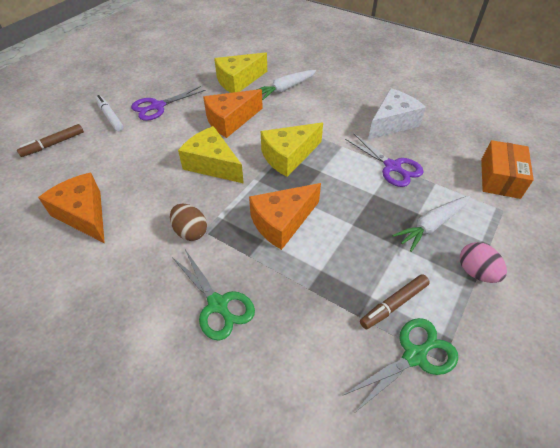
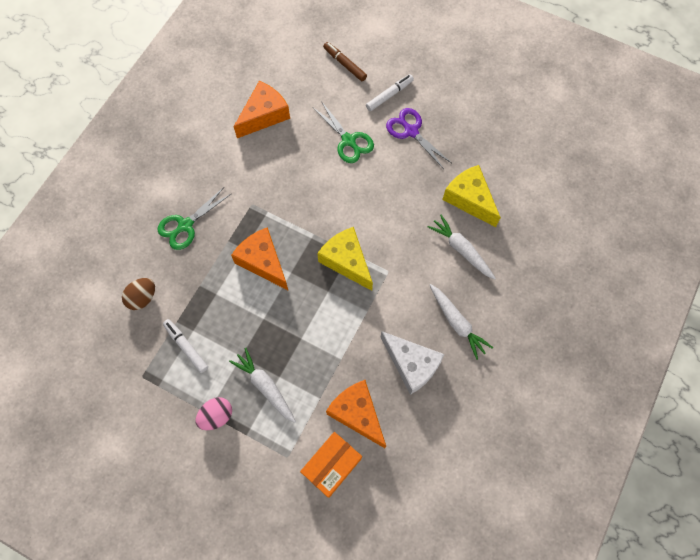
camera: 85 degrees right, 20 degrees up
brown egg [170,204,207,241] -> brown egg moved to [122,278,155,310]
yellow cheese [178,126,244,184] -> none
orange cheese [203,89,263,138] -> orange cheese moved to [326,380,386,448]
green scissors [344,318,458,411] -> green scissors moved to [314,101,374,163]
purple scissors [345,133,423,187] -> none
brown marker [360,274,430,329] -> white marker [163,319,208,373]
orange box [481,140,534,199] -> orange box turned 60 degrees counterclockwise [300,432,362,498]
none -> white carrot [430,284,493,360]

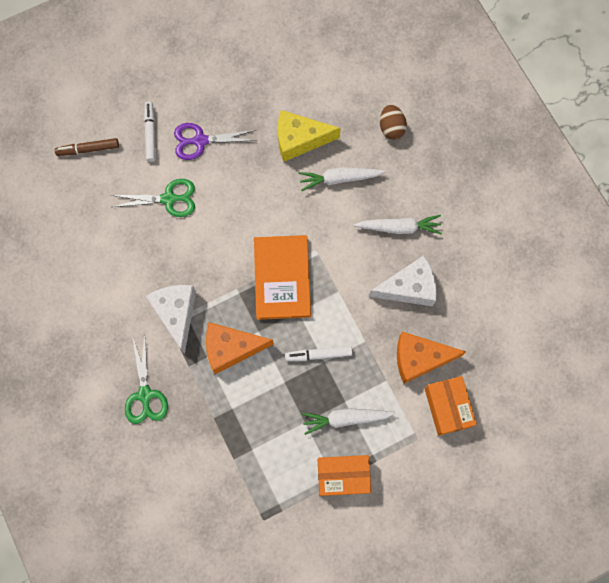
camera: 55 degrees left, 5 degrees up
brown egg [122,278,155,310] -> brown egg moved to [380,105,407,140]
white marker [163,319,208,373] -> white marker moved to [285,346,352,361]
pink egg [196,397,232,430] -> orange box [318,455,371,496]
orange cheese [233,81,290,138] -> none
yellow cheese [317,227,373,291] -> orange book [254,235,311,320]
none -> white cheese [145,285,196,354]

